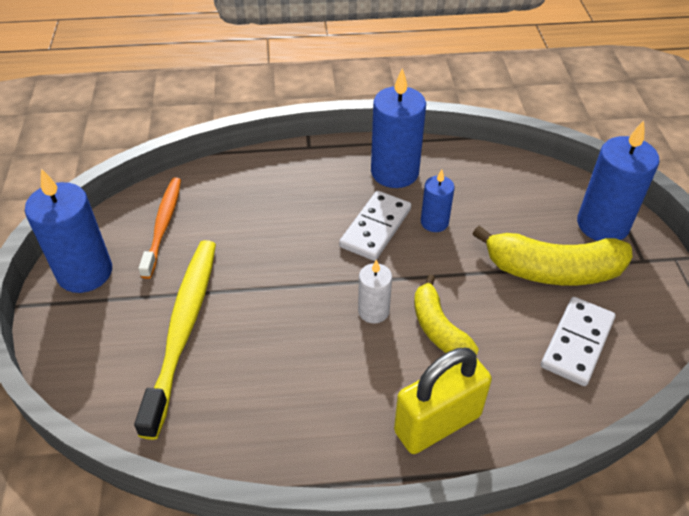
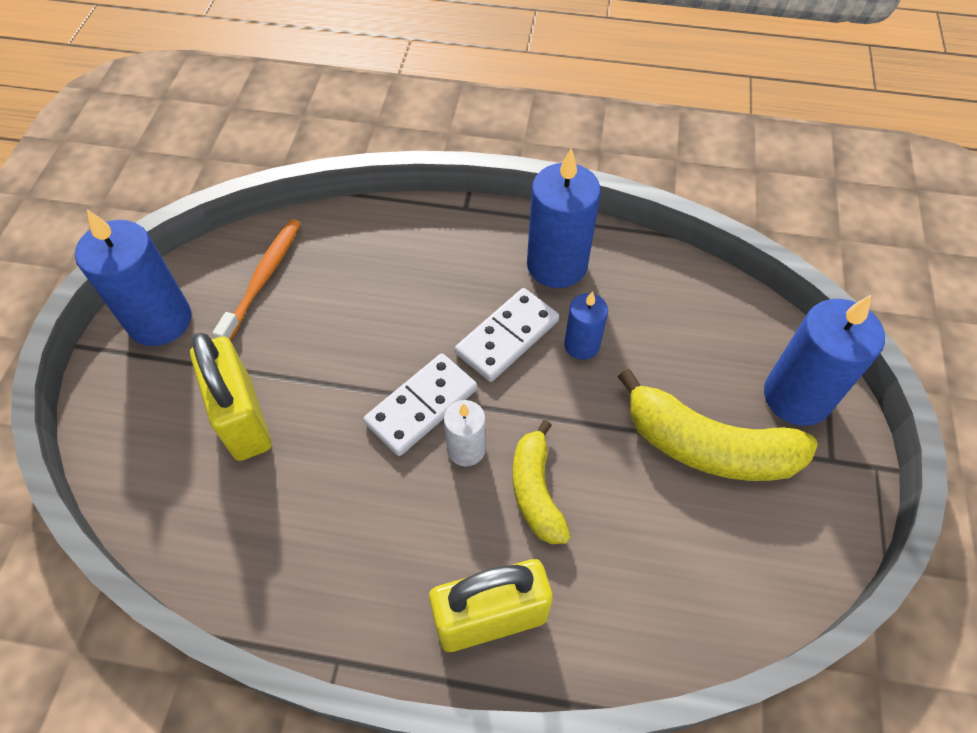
camera: 15 degrees right, 10 degrees up
yellow toothbrush [134,240,216,440] -> yellow padlock [190,333,271,461]
white domino [541,297,616,386] -> white domino moved to [363,353,477,456]

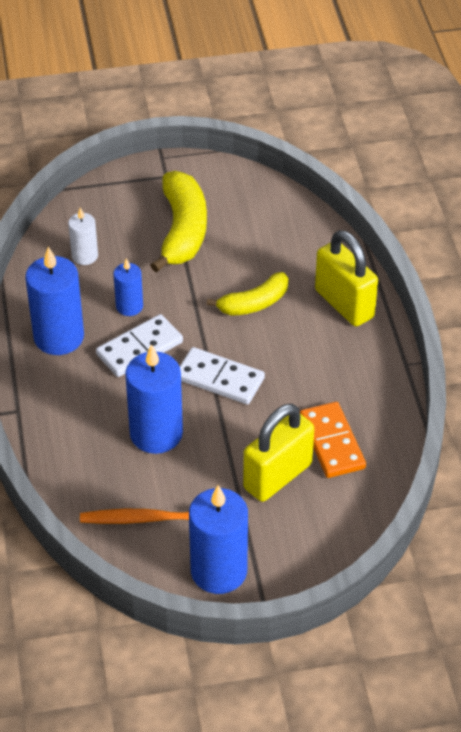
camera: 110 degrees left, 10 degrees down
white candle [444,400,486,466] -> white candle moved to [68,207,98,265]
white domino [455,288,559,382] -> white domino turned 60 degrees counterclockwise [96,314,183,377]
blue candle [764,295,885,426] -> blue candle moved to [125,344,183,454]
none -> orange domino [300,402,366,478]

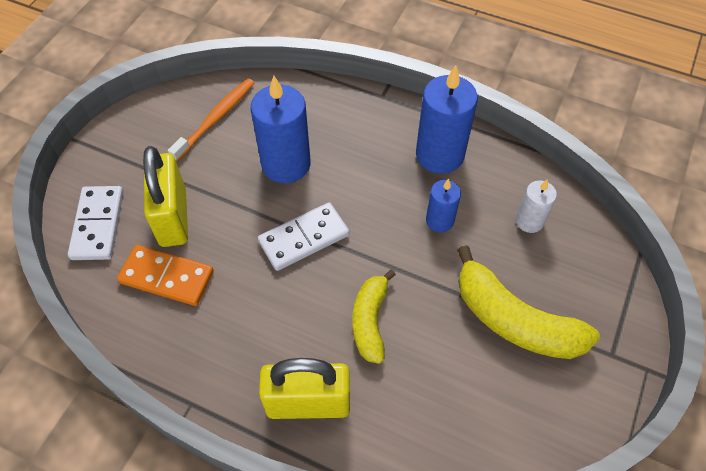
camera: 125 degrees right, 10 degrees up
white domino [96,314,183,377] -> white domino moved to [68,186,124,260]
blue candle [189,485,248,594] -> none

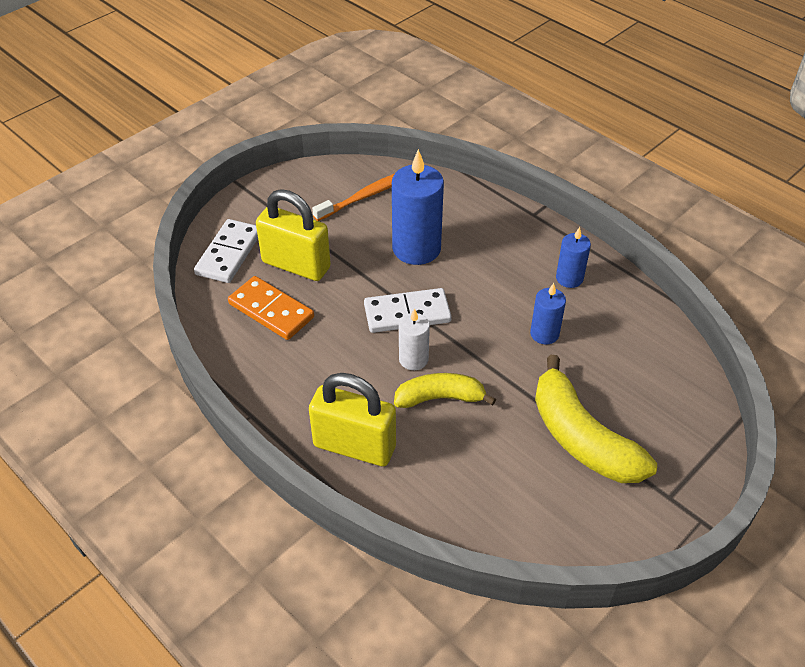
camera: 20 degrees right, 10 degrees down
yellow padlock [143,146,188,247] -> yellow padlock turned 75 degrees counterclockwise [256,189,331,281]
yellow banana [353,269,396,364] -> yellow banana turned 60 degrees clockwise [394,373,496,408]
blue candle [416,65,478,174] -> blue candle [556,227,591,288], size x0.55
white candle [516,180,557,233] -> white candle moved to [399,308,430,370]

